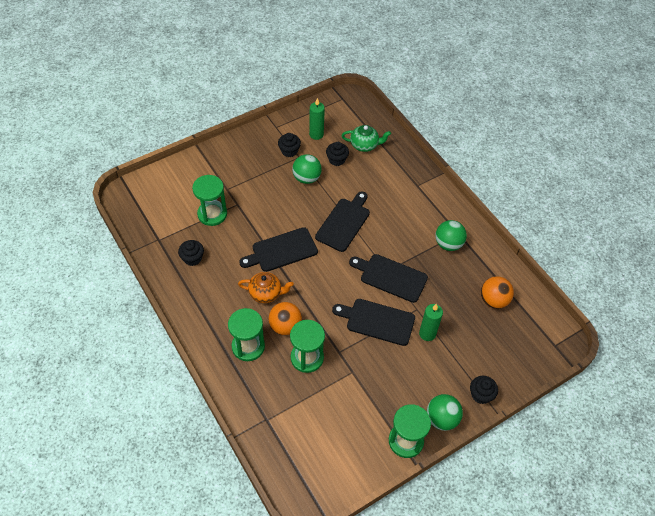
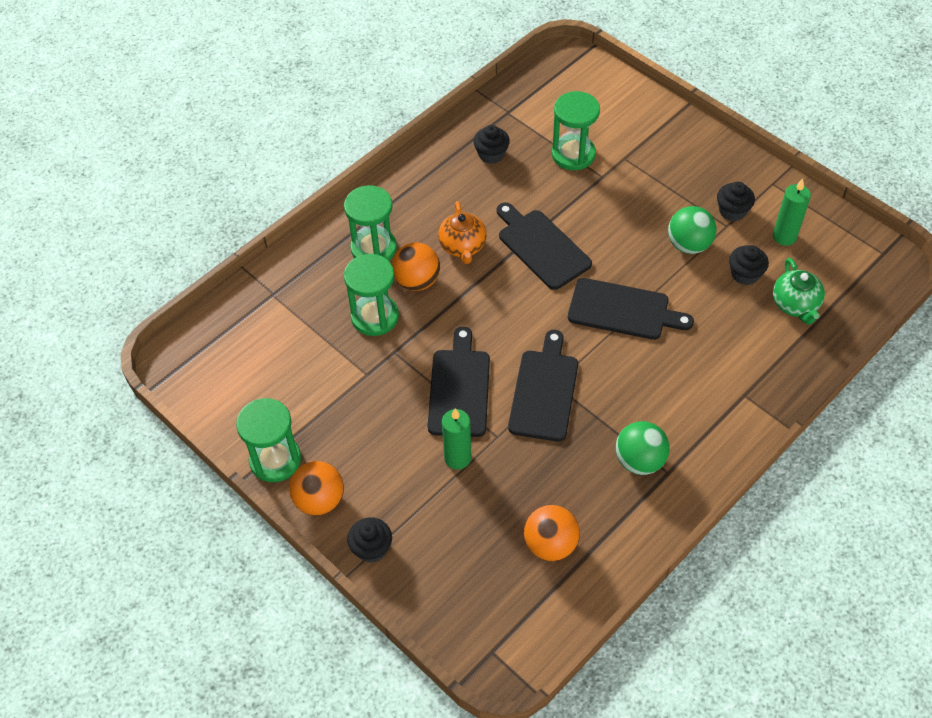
camera: 80 degrees right, 0 degrees up
green ball [427,394,463,431] -> orange ball [289,461,344,515]

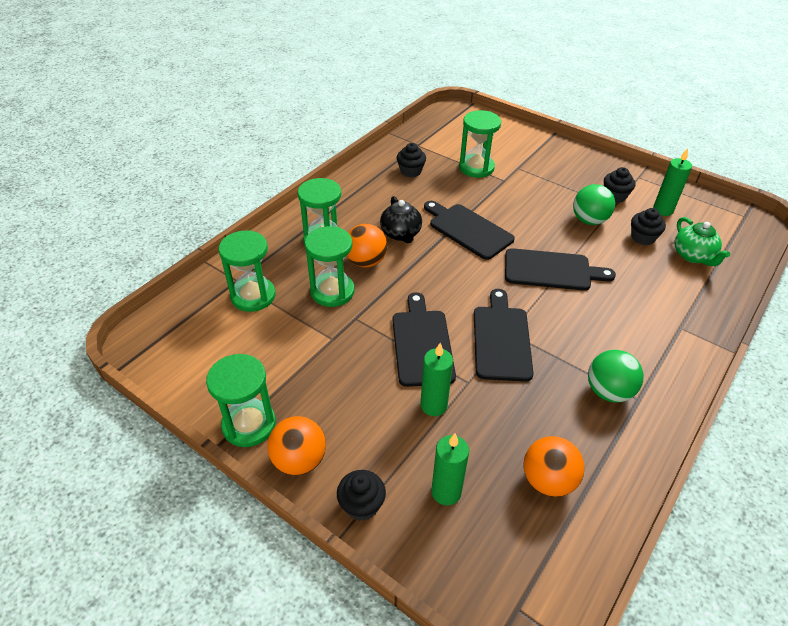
camera: 10 degrees left, 10 degrees down
orange teapot [438,201,487,264] -> black teapot [380,196,422,243]
none -> green hourglass [219,230,276,312]
none -> green candle [431,433,469,505]

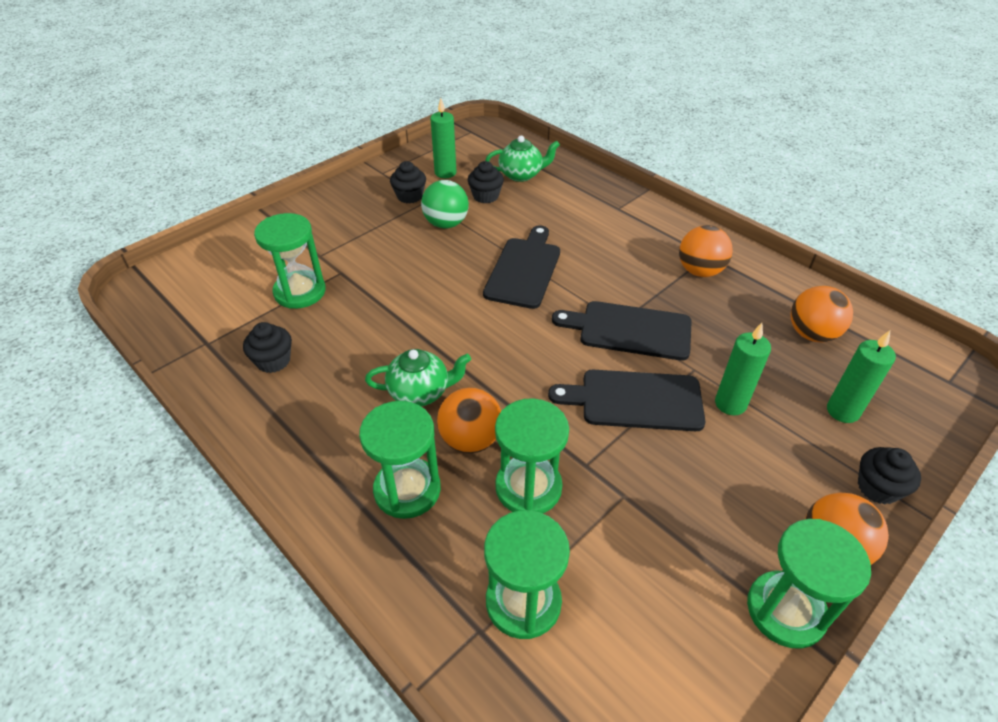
camera: 80 degrees left, 0 degrees up
black teapot [380,196,422,243] -> green teapot [365,349,471,406]
black cutting board [424,201,515,260] -> none
green ball [588,350,644,402] -> orange ball [679,225,733,277]

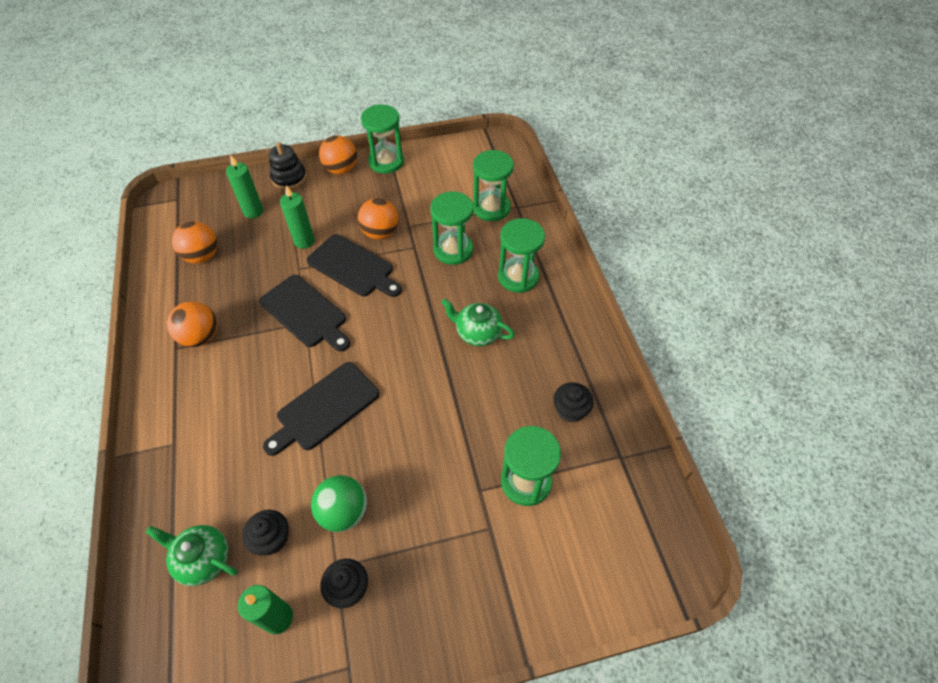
camera: 150 degrees left, 10 degrees up
orange ball [437,388,501,454] -> orange ball moved to [358,198,398,239]
black cupcake [858,447,921,504] -> black stacking toy [269,142,307,190]

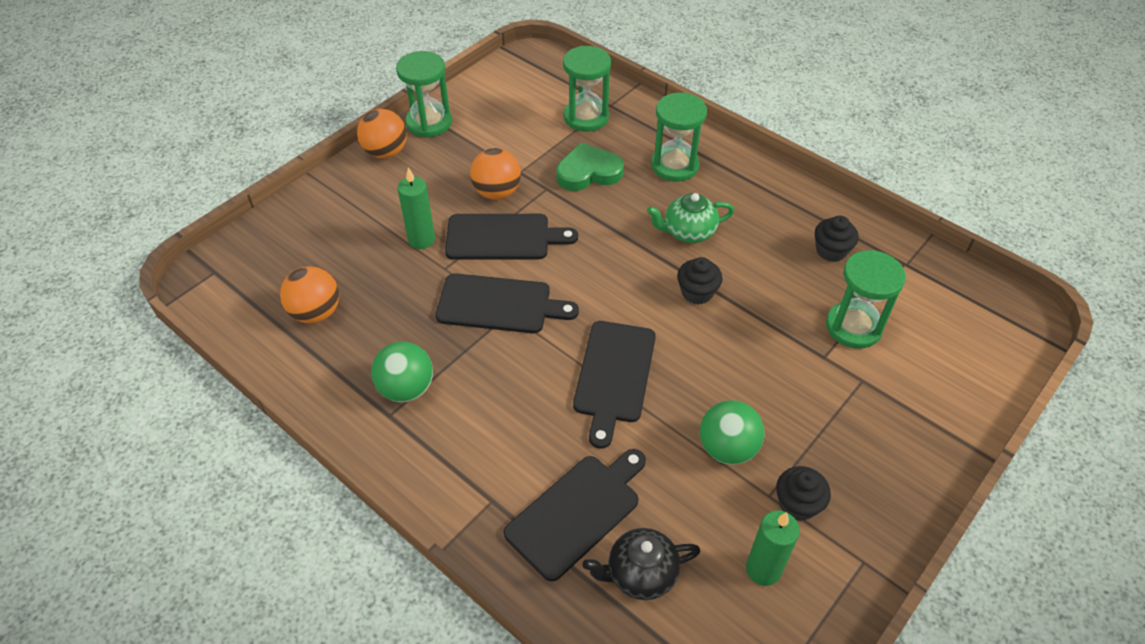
camera: 35 degrees left, 5 degrees down
green teapot [145,525,238,586] -> black teapot [583,528,700,600]
orange ball [167,301,217,347] -> green ball [371,342,433,402]
green candle [226,154,263,218] -> none
black cupcake [243,510,289,555] -> black cupcake moved to [677,257,723,304]
black stacking toy [269,142,307,190] -> none
green hourglass [430,191,474,265] -> green heart [556,142,624,191]
none -> black cutting board [504,449,646,581]

